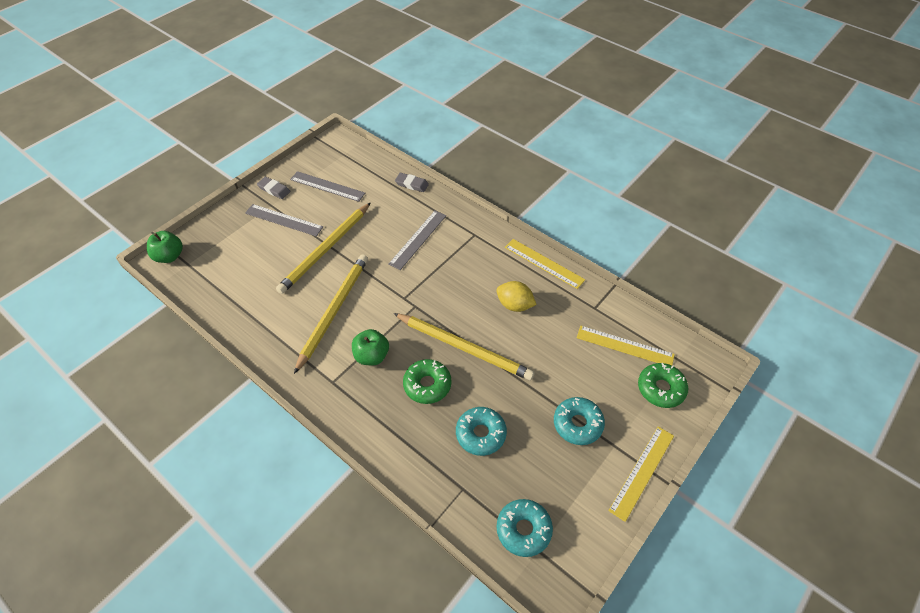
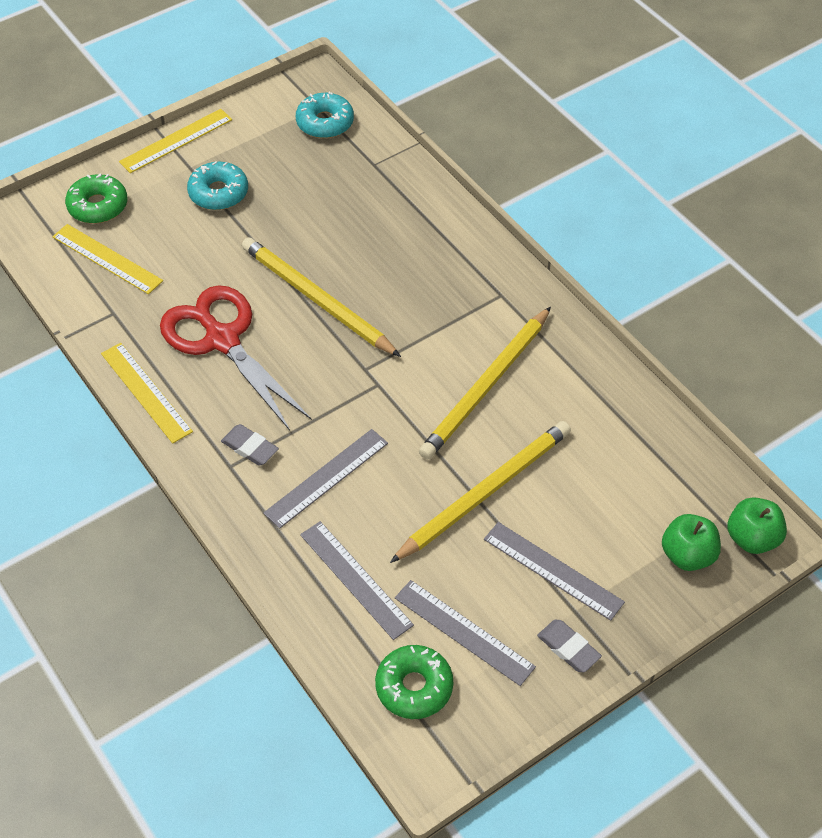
camera: 165 degrees left, 0 degrees up
green apple [352,329,389,365] -> green apple moved to [662,514,721,571]
grey eraser [395,173,429,192] -> grey eraser moved to [221,424,279,466]
green donut [403,359,452,404] -> green donut moved to [375,645,453,719]
turquoise donut [456,407,507,456] -> none
yellow lemon [496,281,537,312] -> red scissors [160,285,312,431]
none -> grey ruler [300,521,414,640]

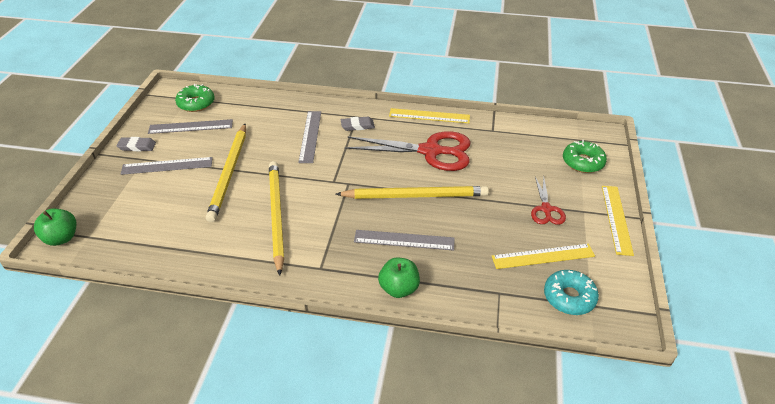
camera: 135 degrees right, 10 degrees down
yellow ruler [52,224,163,294] -> yellow ruler moved to [492,244,595,269]
turquoise donut [187,161,248,210] -> red scissors [531,176,566,225]
grey ruler [300,521,414,640] -> grey ruler moved to [354,230,455,251]
green apple [662,514,721,571] -> green apple moved to [378,257,420,298]

